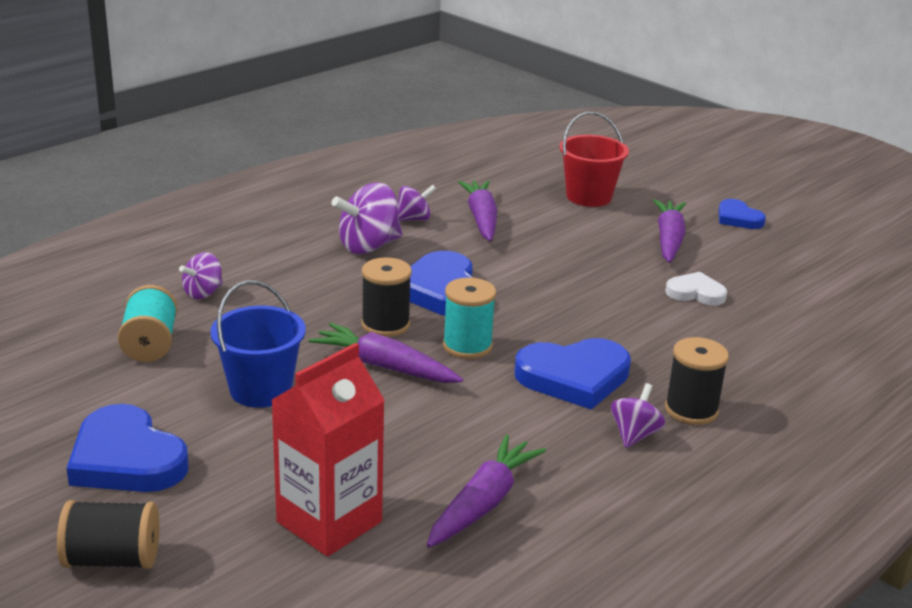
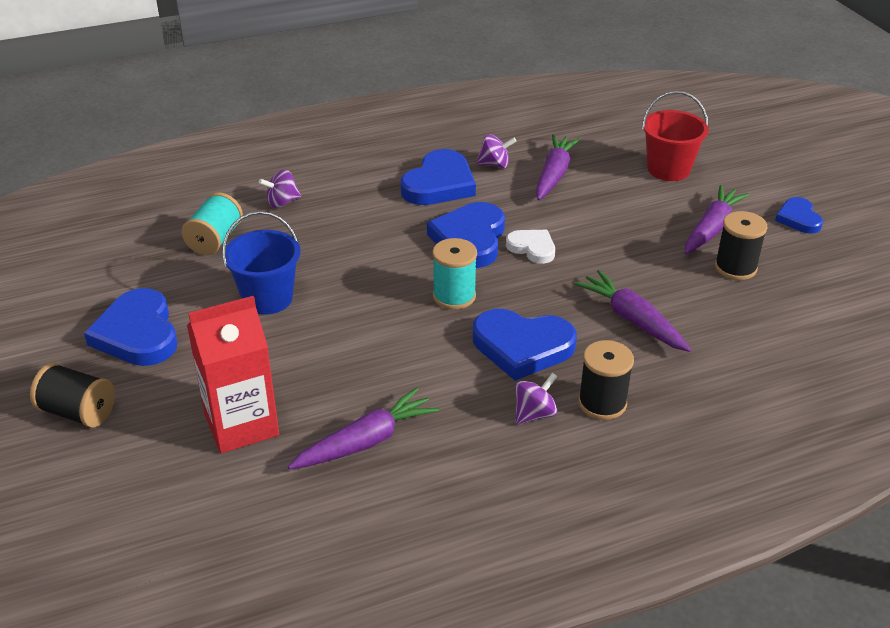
camera: 25 degrees right, 10 degrees up
purple carrot [309,323,463,383] -> purple carrot moved to [574,270,691,352]
purple spinning top [332,183,403,254] -> blue heart [400,149,476,205]
black spool [361,257,412,337] -> black spool moved to [715,211,768,280]
white heart [665,272,727,306] -> white heart moved to [506,230,555,264]

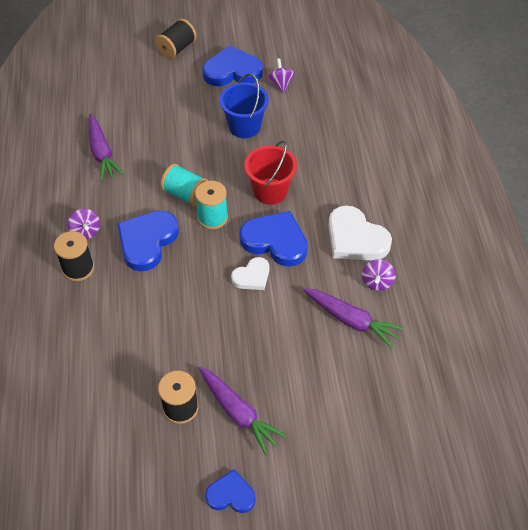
camera: 105 degrees right, 15 degrees up
turquoise spool [181,192,243,255] -> turquoise spool moved to [161,164,208,207]
red carton [187,296,279,453] -> none
purple spinning top [259,169,301,208] -> purple spinning top moved to [267,58,295,93]
blue heart [400,149,476,205] -> white heart [328,205,392,260]
purple carrot [574,270,691,352] -> none
red bucket [642,91,709,181] -> red bucket moved to [244,140,297,205]

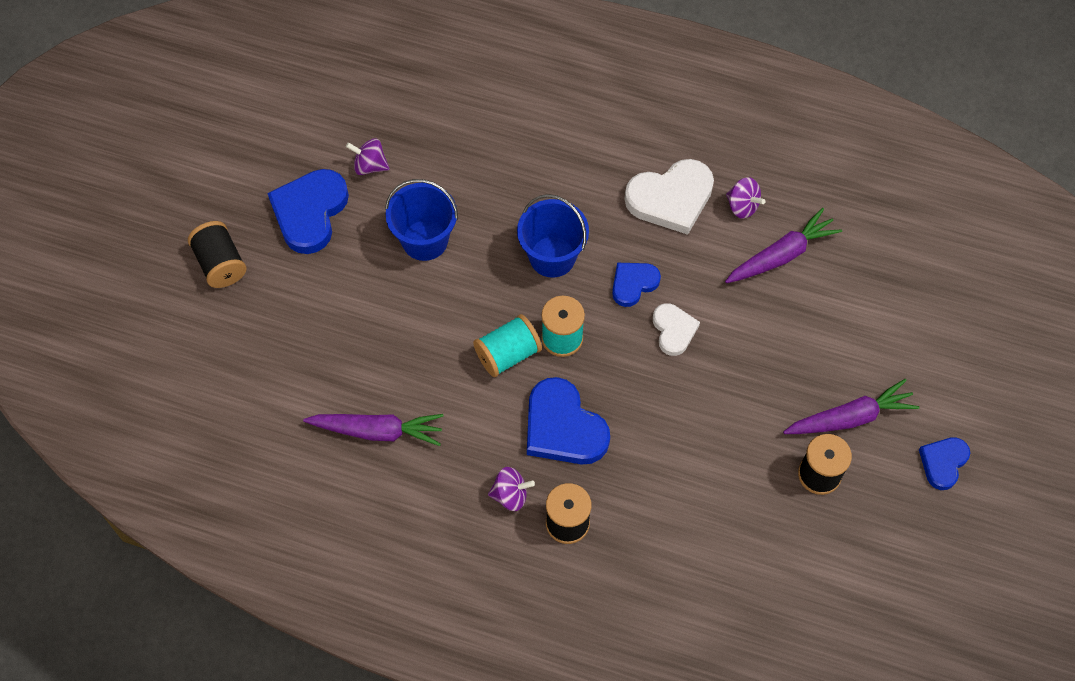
camera: 65 degrees left, 10 degrees up
blue heart [239,211,308,267] -> blue heart [612,263,661,307], size x0.58
red bucket [244,140,297,205] -> blue bucket [517,194,589,278]

